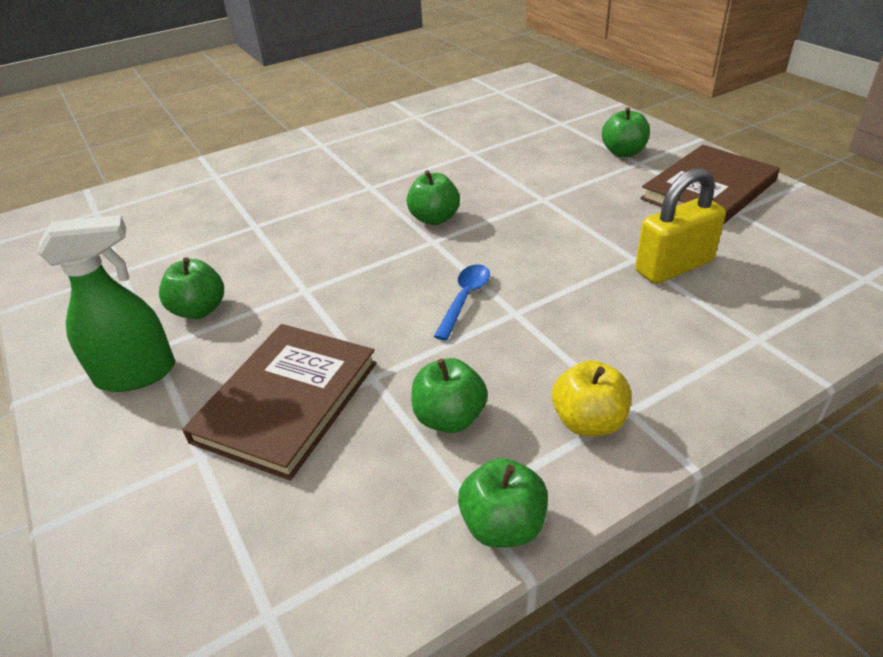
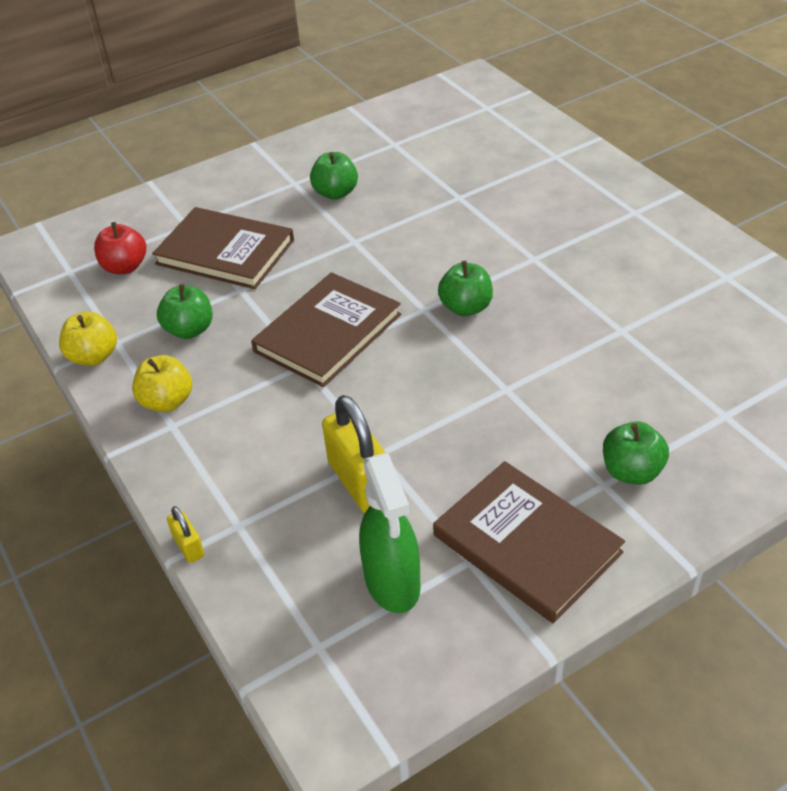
camera: 90 degrees right, 5 degrees up
green spray bottle [37,215,175,392] -> green spray bottle moved to [359,453,421,613]
blue spoon [434,264,490,340] -> brown book [251,272,401,387]
green apple [458,458,548,548] -> yellow apple [59,312,117,366]
none -> red apple [94,222,146,274]
none -> yellow padlock [167,506,205,563]

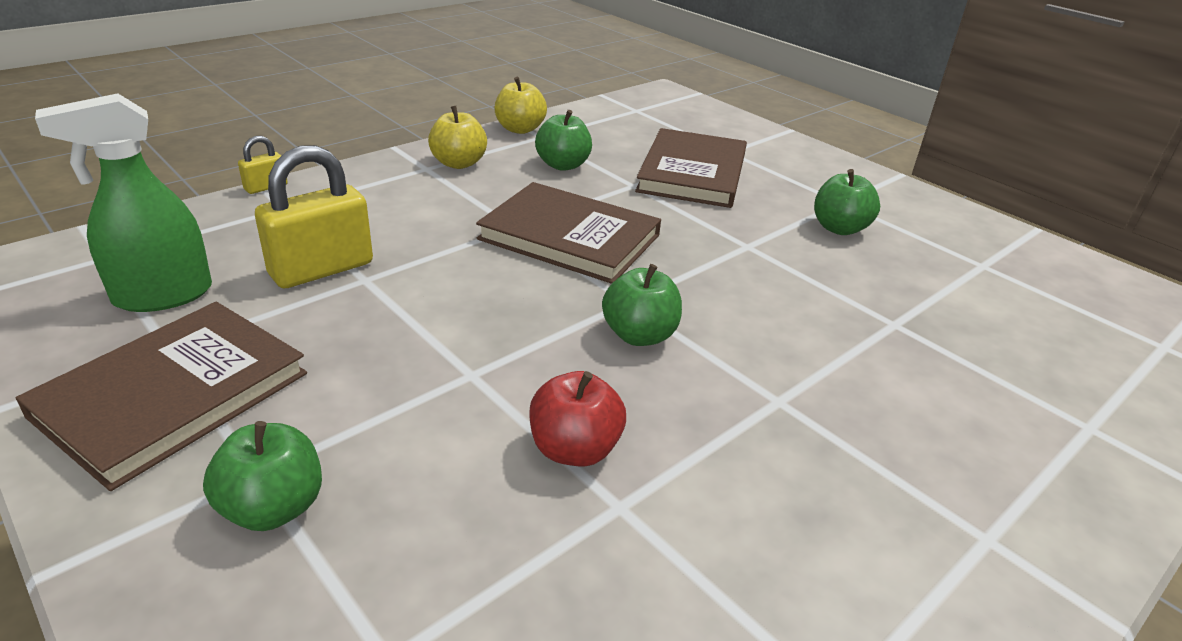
camera: 75 degrees right, 10 degrees down
red apple [94,222,146,274] -> red apple moved to [529,371,626,467]

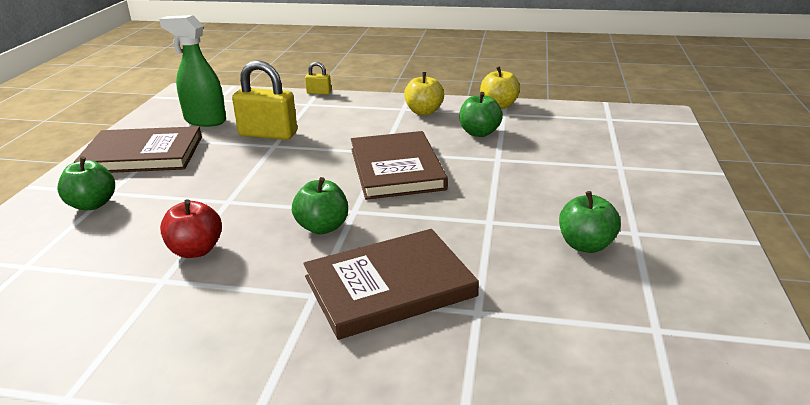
camera: 55 degrees right, 5 degrees down
brown book [635,128,747,208] -> brown book moved to [303,229,479,340]

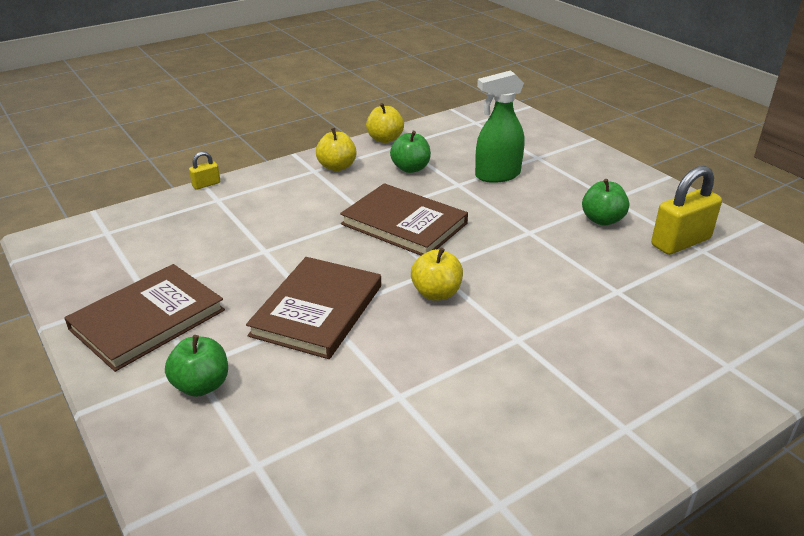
camera: 45 degrees left, 5 degrees up
green spray bottle [159,15,226,127] -> green spray bottle moved to [475,70,524,183]
red apple [160,199,222,258] -> none
yellow padlock [232,60,297,140] -> yellow padlock moved to [651,166,722,255]
green apple [292,177,348,234] -> yellow apple [411,248,463,301]
brown book [303,229,479,340] -> brown book moved to [246,257,381,359]

